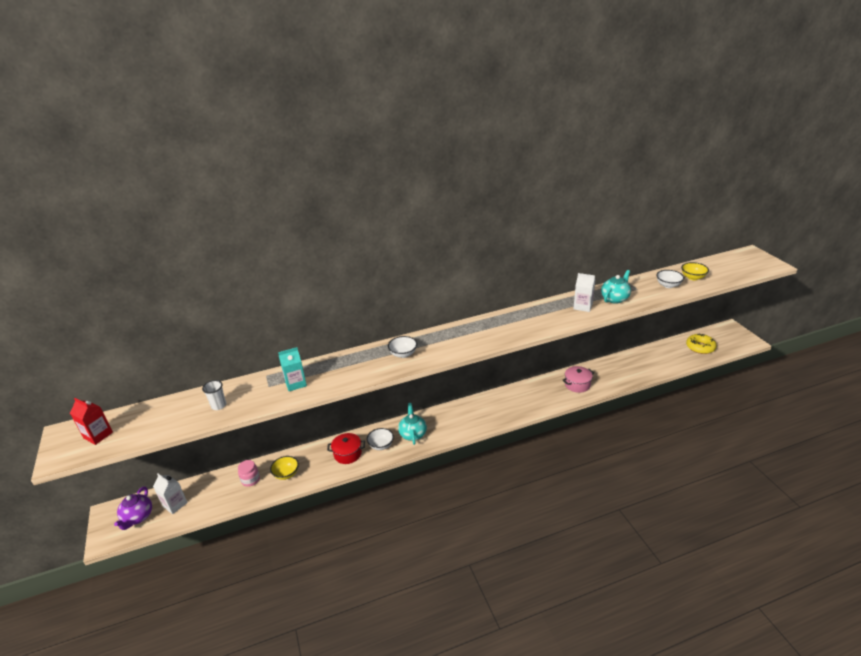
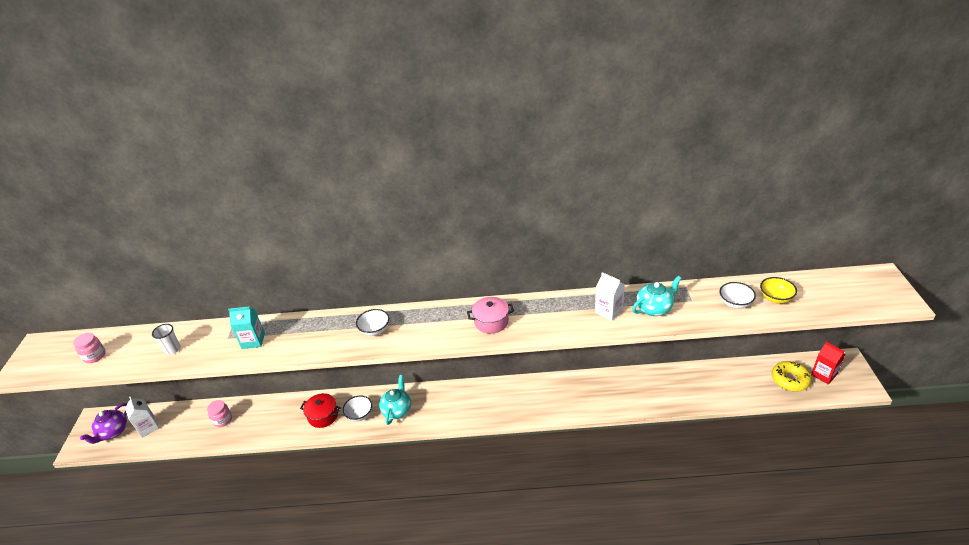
camera: 20 degrees right, 5 degrees up
red carton [70,398,113,445] -> red carton moved to [811,342,846,384]
yellow bowl [270,456,299,480] -> none
pink pot [563,366,594,393] -> pink pot moved to [467,297,514,334]
none -> pink jar [73,333,106,363]

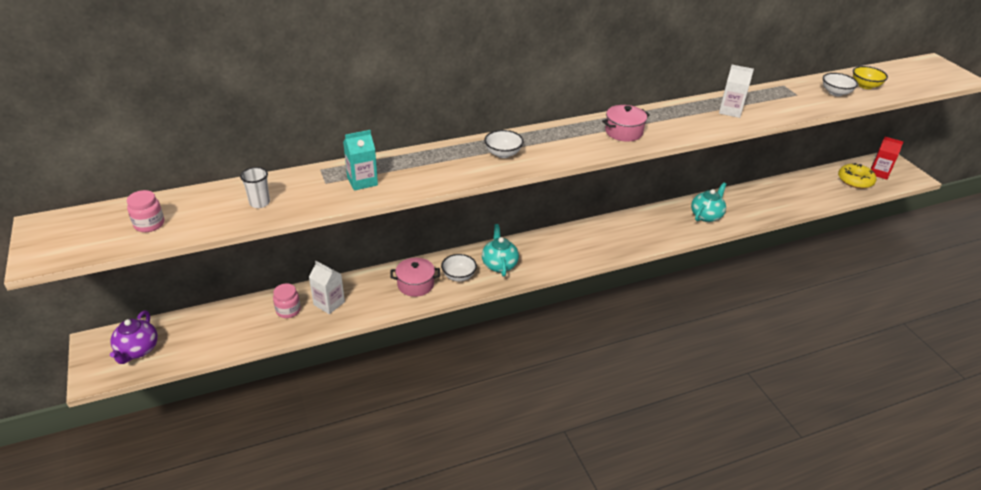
camera: 25 degrees left, 0 degrees up
white carton [125,397,159,438] -> white carton moved to [309,261,345,314]
red pot [300,393,341,428] -> pink pot [390,258,440,297]
turquoise teapot [632,276,682,316] -> turquoise teapot moved to [691,182,727,222]

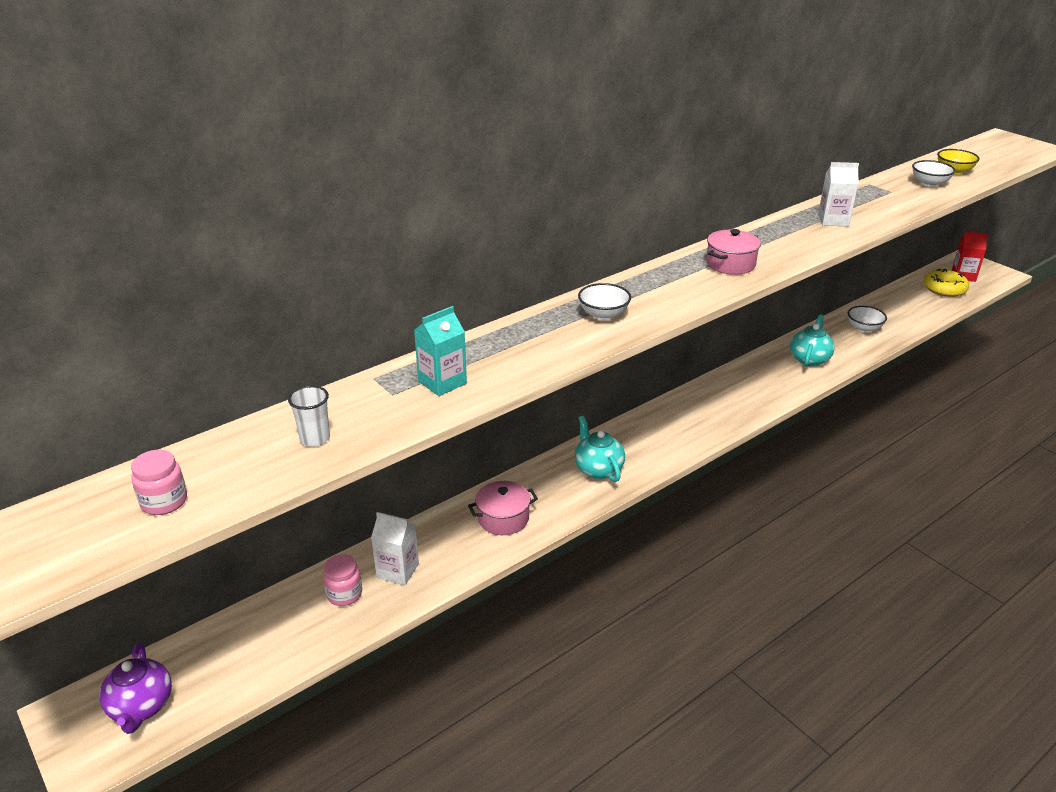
camera: 15 degrees left, 5 degrees down
white bowl [441,254,477,281] -> white bowl moved to [847,306,887,333]

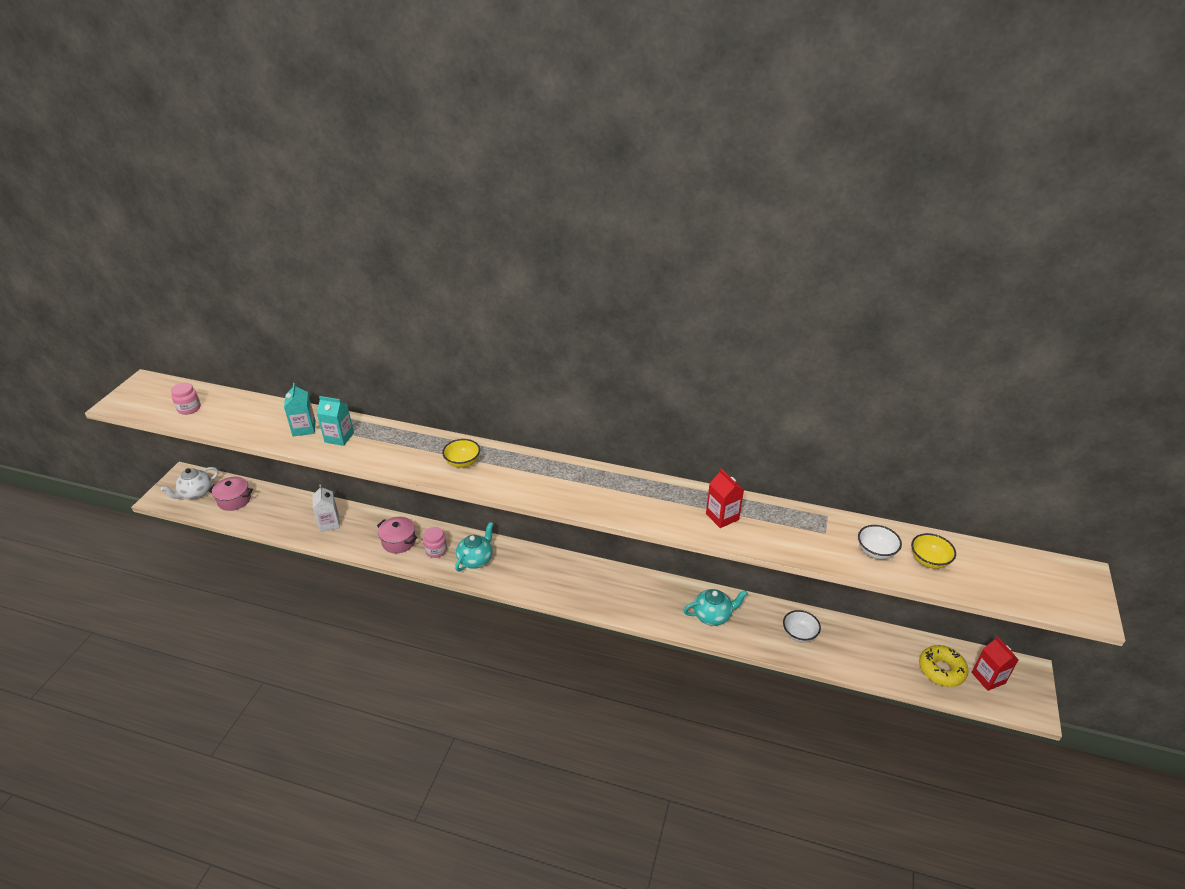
camera: 55 degrees right, 5 degrees up
purple teapot [99,643,172,734] -> white teapot [161,467,218,499]
white cup [288,386,330,447] -> none
pink jar [323,554,362,606] -> pink jar moved to [423,527,447,558]
white bowl [578,283,631,320] -> yellow bowl [442,439,480,468]
pink pot [706,229,761,275] -> pink pot moved to [209,477,253,511]
white carton [818,162,859,226] -> red carton [706,469,744,528]
none -> turquoise carton [284,383,316,436]

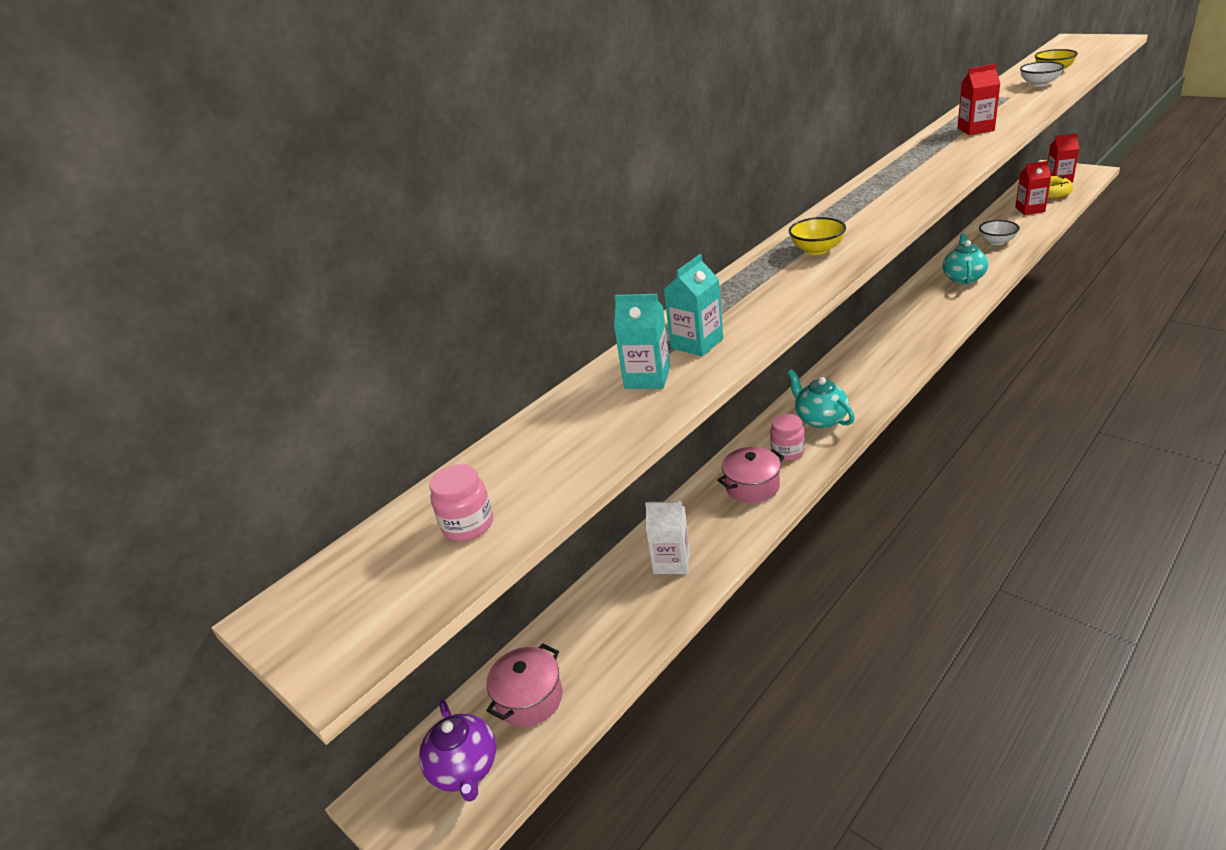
camera: 60 degrees left, 5 degrees down
white teapot [161,467,218,499] -> purple teapot [419,700,496,802]
none -> red carton [1015,161,1051,215]

